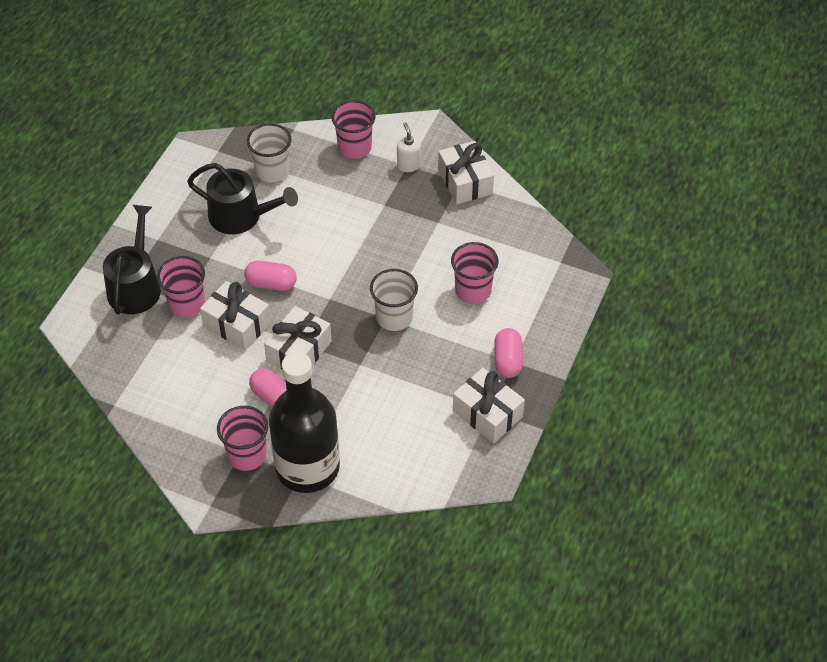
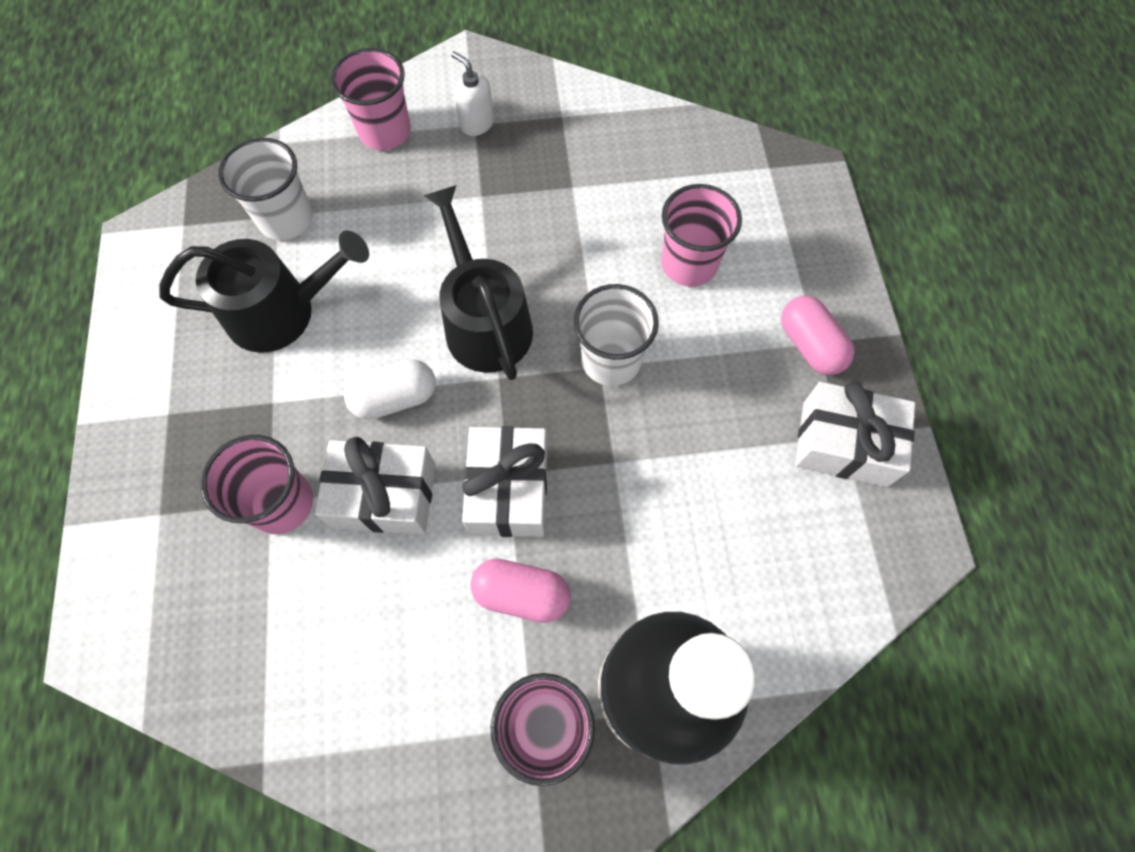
camera: 30 degrees left, 15 degrees up
black watering can [103,205,161,315] -> black watering can moved to [424,185,533,380]
pink capsule [244,260,297,291] -> white capsule [344,359,436,420]
white gift [438,141,494,204] -> none

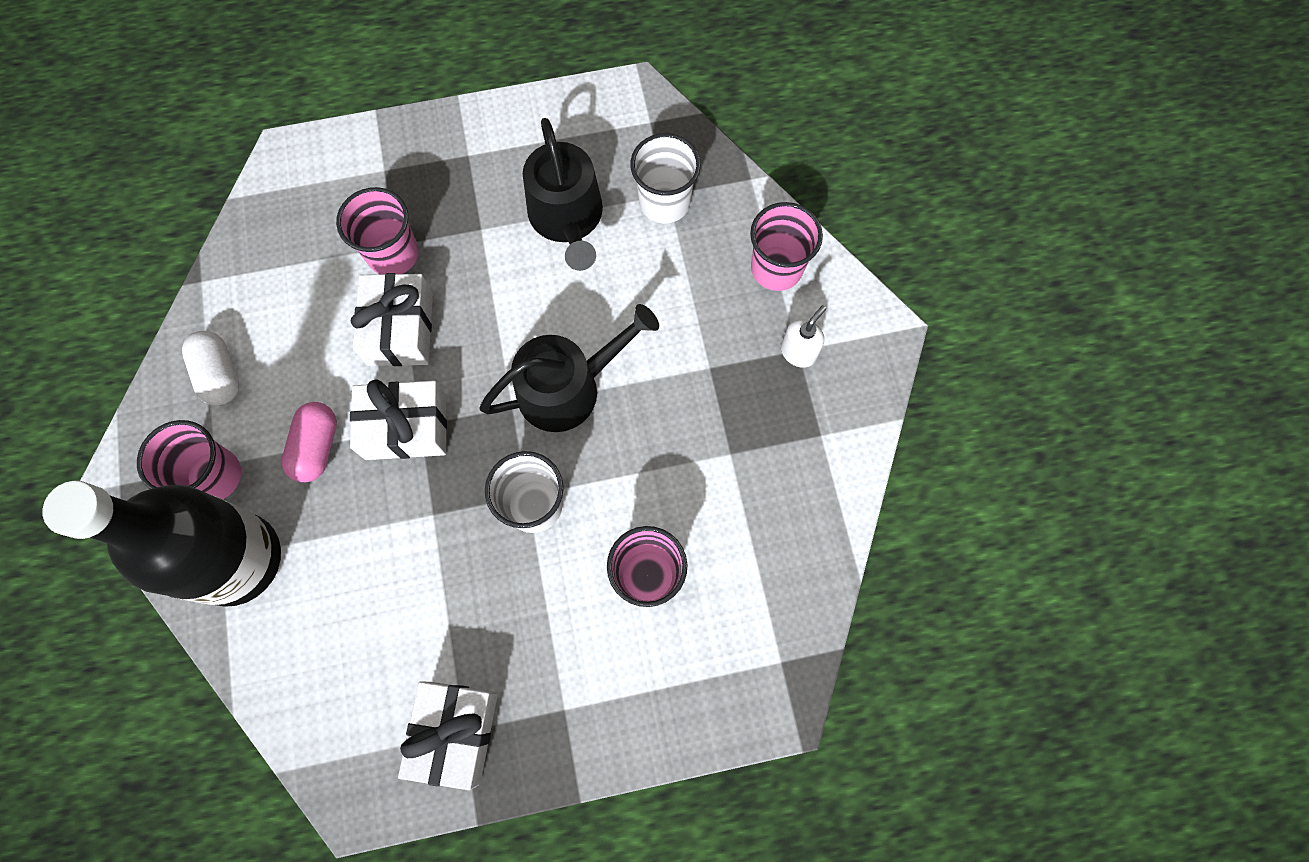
camera: 85 degrees right, 5 degrees up
white capsule [344,359,436,420] -> white capsule moved to [182,331,239,405]
pink capsule [781,296,855,375] -> none

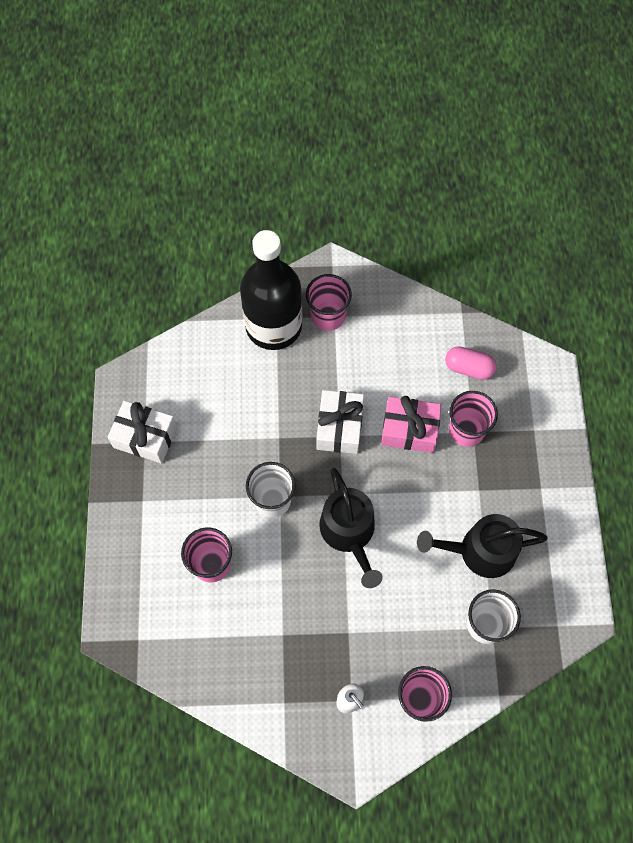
camera: 100 degrees right, 5 degrees down
white capsule [182,331,239,405] -> none
pink capsule [282,402,337,483] -> pink capsule moved to [445,346,497,380]
white gift [351,273,433,366] -> pink gift [381,396,442,453]

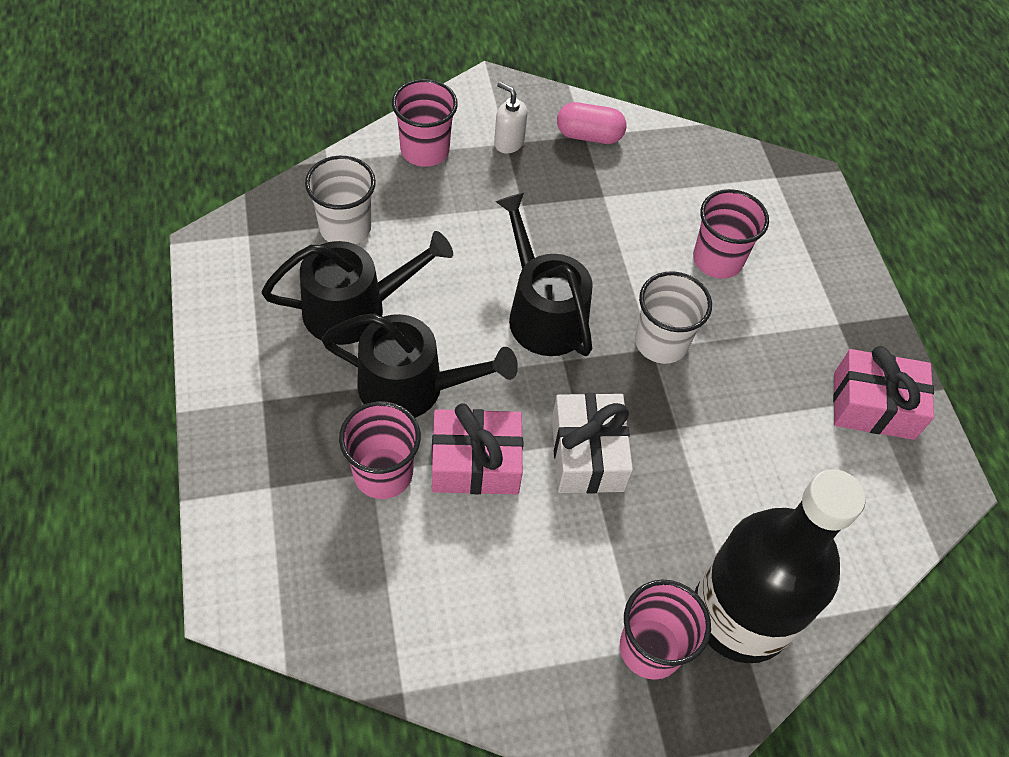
camera: 165 degrees right, 10 degrees down
white gift [107,401,177,463] -> pink gift [833,346,934,440]
pink capsule [445,346,497,380] -> pink capsule moved to [557,102,627,144]
none -> black watering can [322,313,518,418]

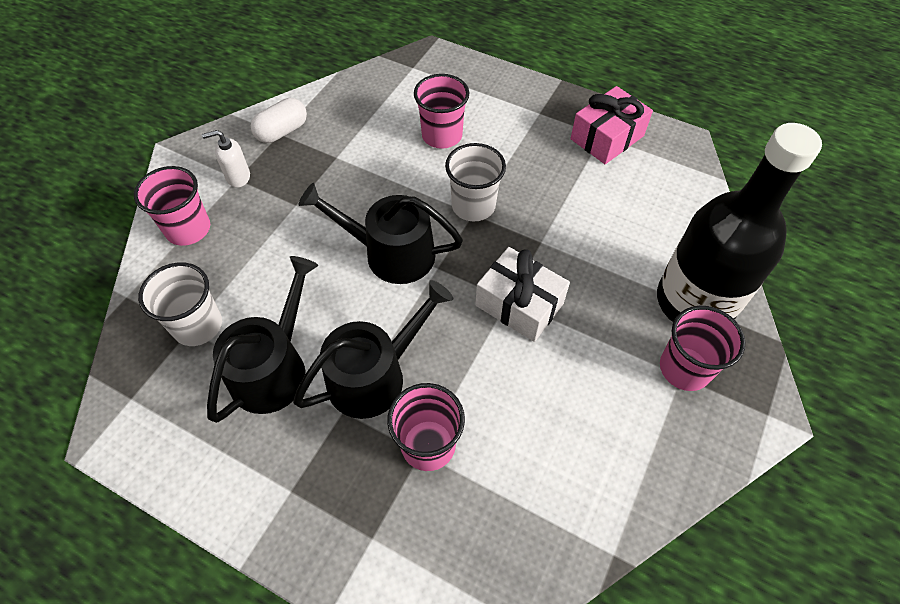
camera: 45 degrees left, 0 degrees up
pink gift [432,403,523,494] -> none
pink capsule [557,102,627,144] -> white capsule [251,98,307,143]

